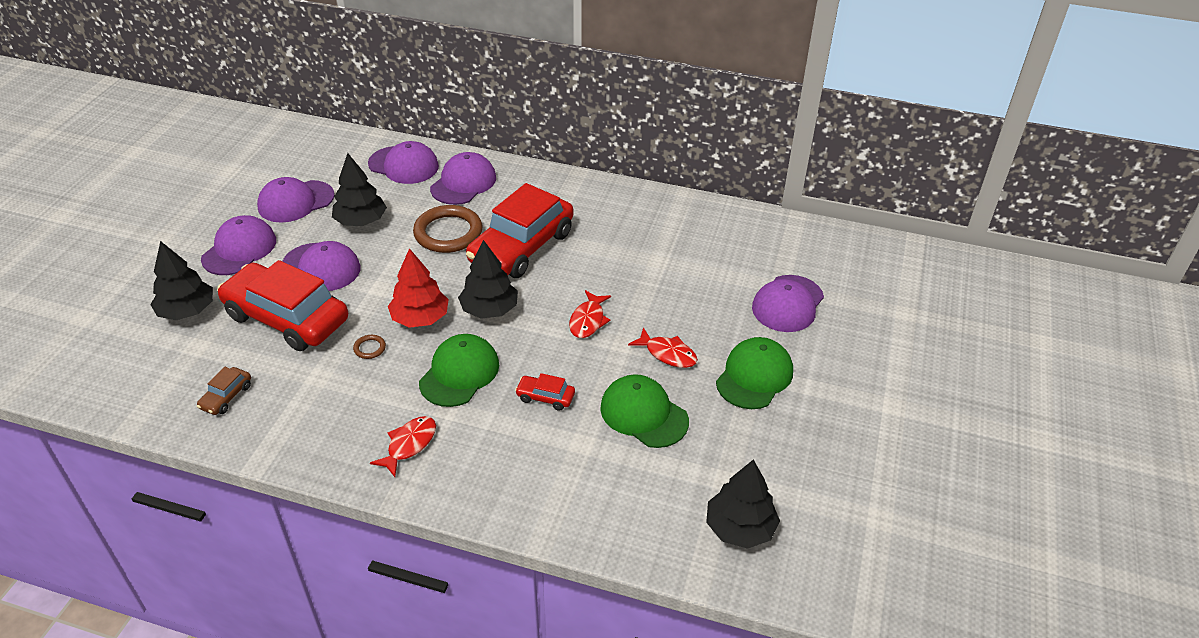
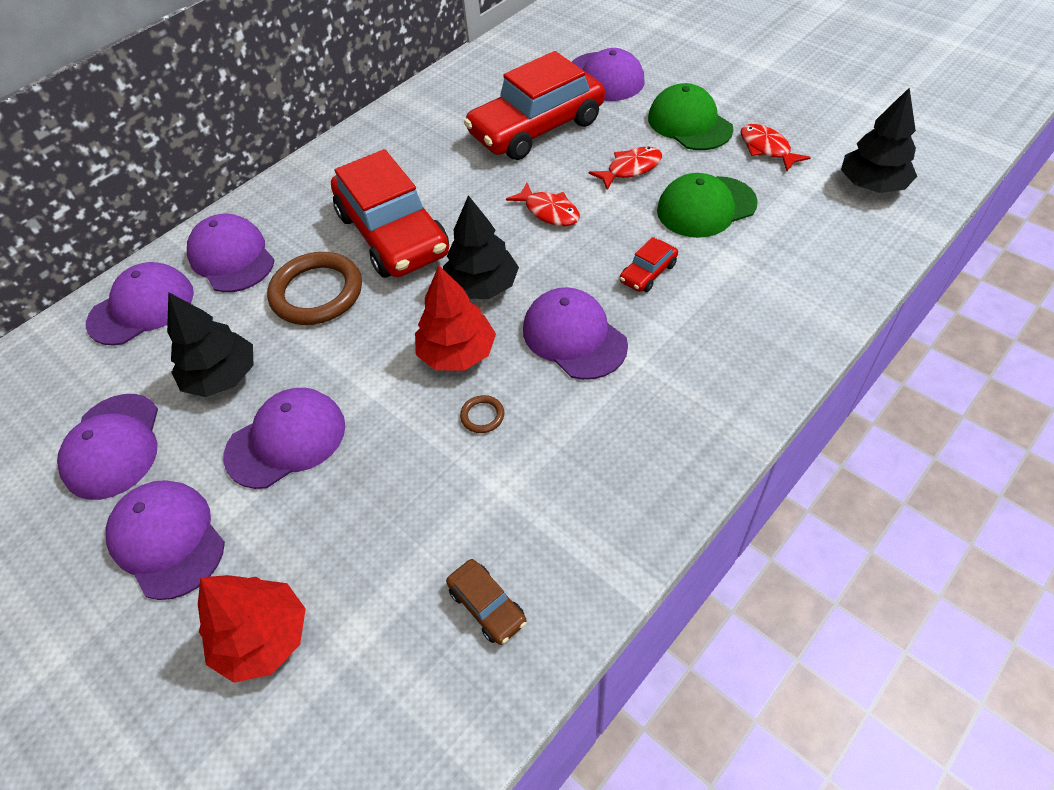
camera: 60 degrees left, 10 degrees up
black tree [150,241,213,320] -> red tree [198,575,306,683]
red car [217,260,348,351] -> red car moved to [464,51,605,160]
red fish [370,416,436,477] -> red fish moved to [740,124,811,171]
green cap [419,334,499,407] -> purple cap [523,287,628,380]

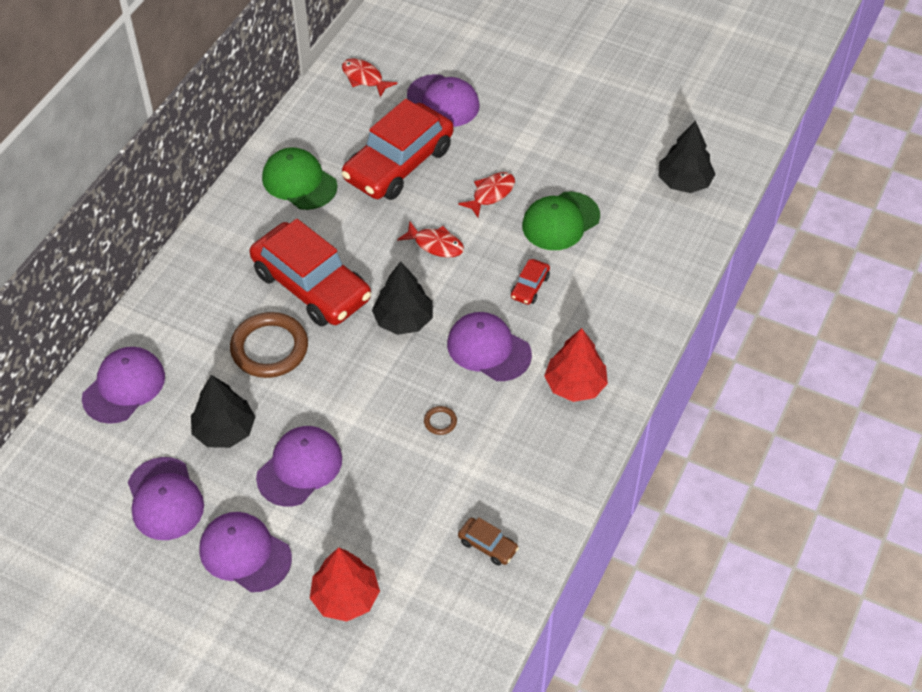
camera: 20 degrees left, 0 degrees up
purple cap [187,214,275,292] -> none
red tree [415,265,496,371] -> red tree moved to [544,328,608,402]
green cap [648,83,733,150] -> green cap moved to [262,147,337,210]
red fish [740,124,811,171] -> red fish moved to [342,58,398,97]

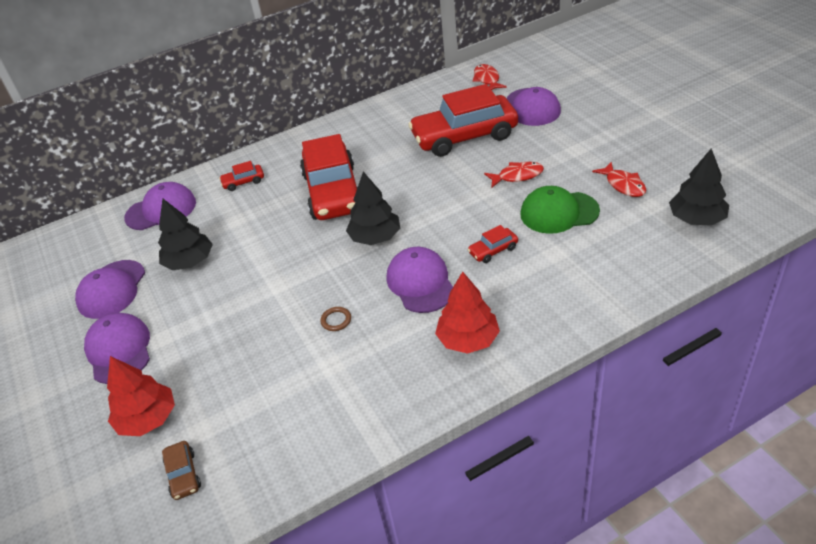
camera: 40 degrees right, 10 degrees down
brown ring [230,312,308,378] -> none
purple cap [256,426,342,507] -> none
green cap [262,147,337,210] -> none
red fish [397,222,464,258] -> red fish moved to [592,162,646,197]
brown car [458,517,519,566] -> brown car moved to [162,441,201,500]
none -> red car [219,161,264,191]

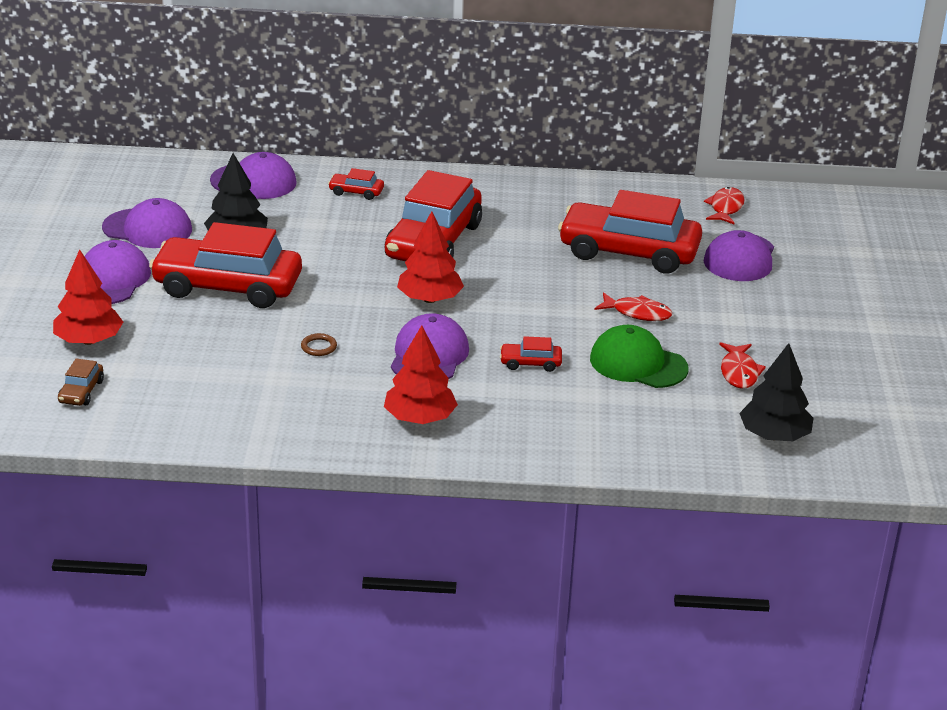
camera: 25 degrees right, 10 degrees down
purple cap [75,260,145,319] -> purple cap turned 120 degrees counterclockwise [102,198,192,248]
black tree [346,172,400,245] -> red tree [397,211,464,303]
none -> red car [149,222,302,308]

